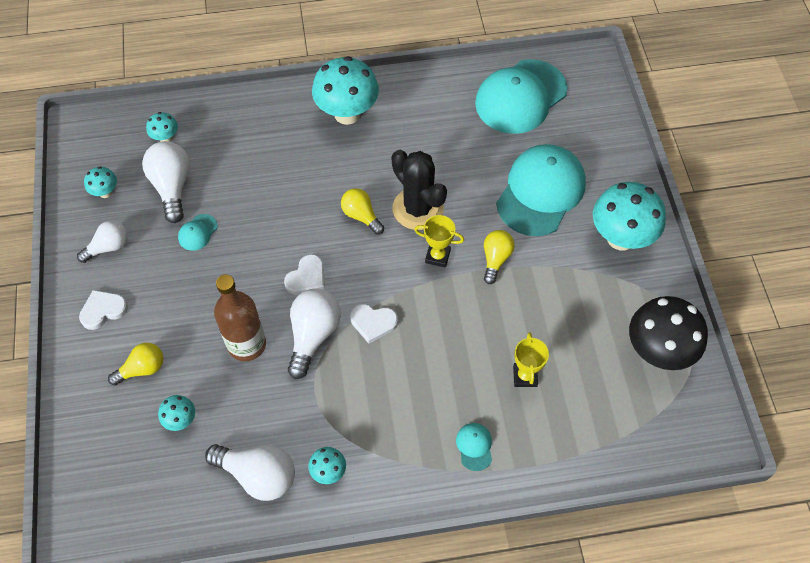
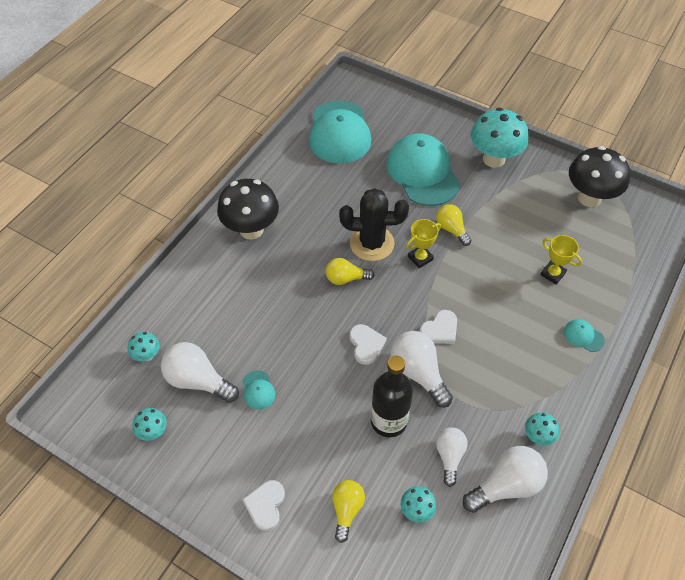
camera: 50 degrees left, 5 degrees down
white light bulb [77,220,128,263] -> white light bulb moved to [436,427,468,487]
brown bottle [214,274,266,362] -> black bottle [371,356,413,437]
turquoise mushroom [312,56,379,125] -> black mushroom [217,179,279,240]

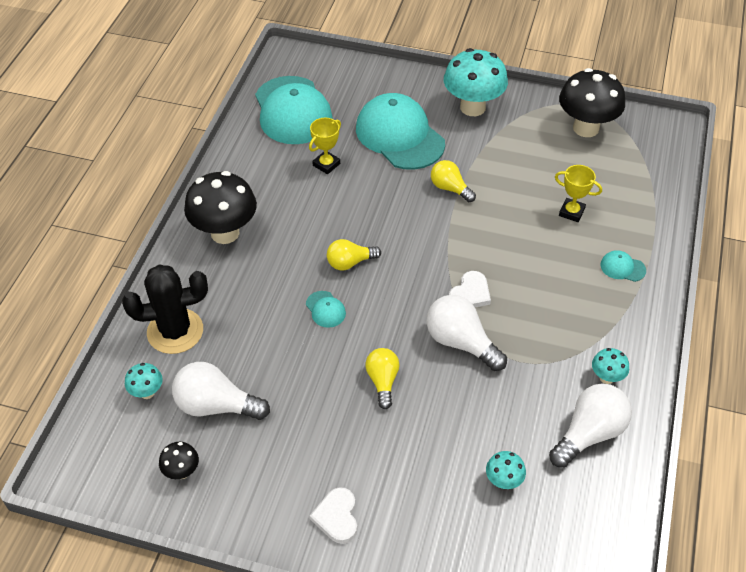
camera: 15 degrees left, 5 degrees down
turquoise mushroom [132,408,167,441] -> black mushroom [159,442,199,479]
turquoise cap [242,370,276,410] -> turquoise cap moved to [306,291,346,328]
yellow light bulb [332,480,365,543] -> yellow light bulb moved to [365,348,400,409]
black cactus [339,188,409,261] -> black cactus moved to [122,264,208,354]
white heart [350,324,387,365] -> none
black bottle [371,356,413,437] -> none
yellow trophy [406,219,441,268] -> yellow trophy moved to [309,118,341,174]
white light bulb [436,427,468,487] -> none

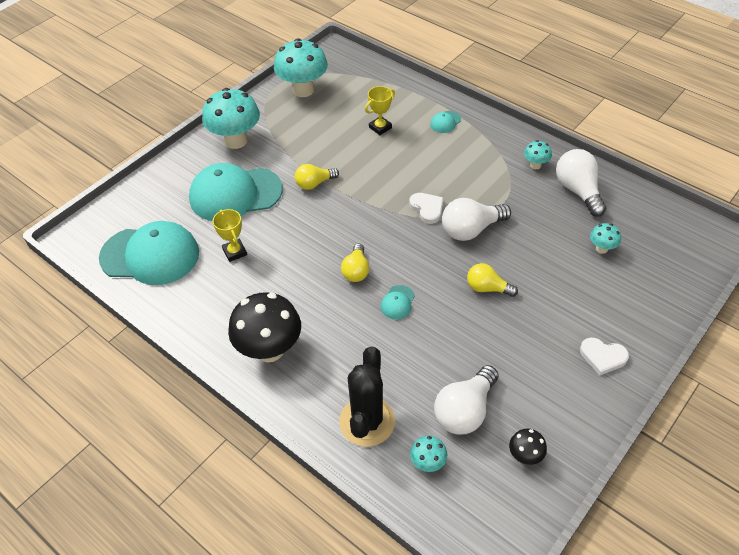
camera: 65 degrees left, 0 degrees up
turquoise cap [306,291,346,328] -> turquoise cap turned 120 degrees clockwise [381,285,415,319]
black mushroom [559,68,625,137] -> turquoise mushroom [274,38,328,97]

